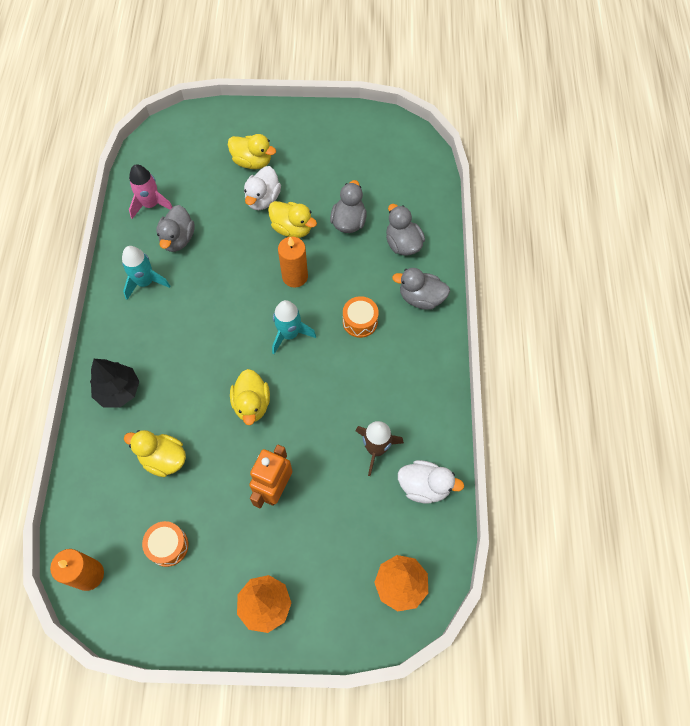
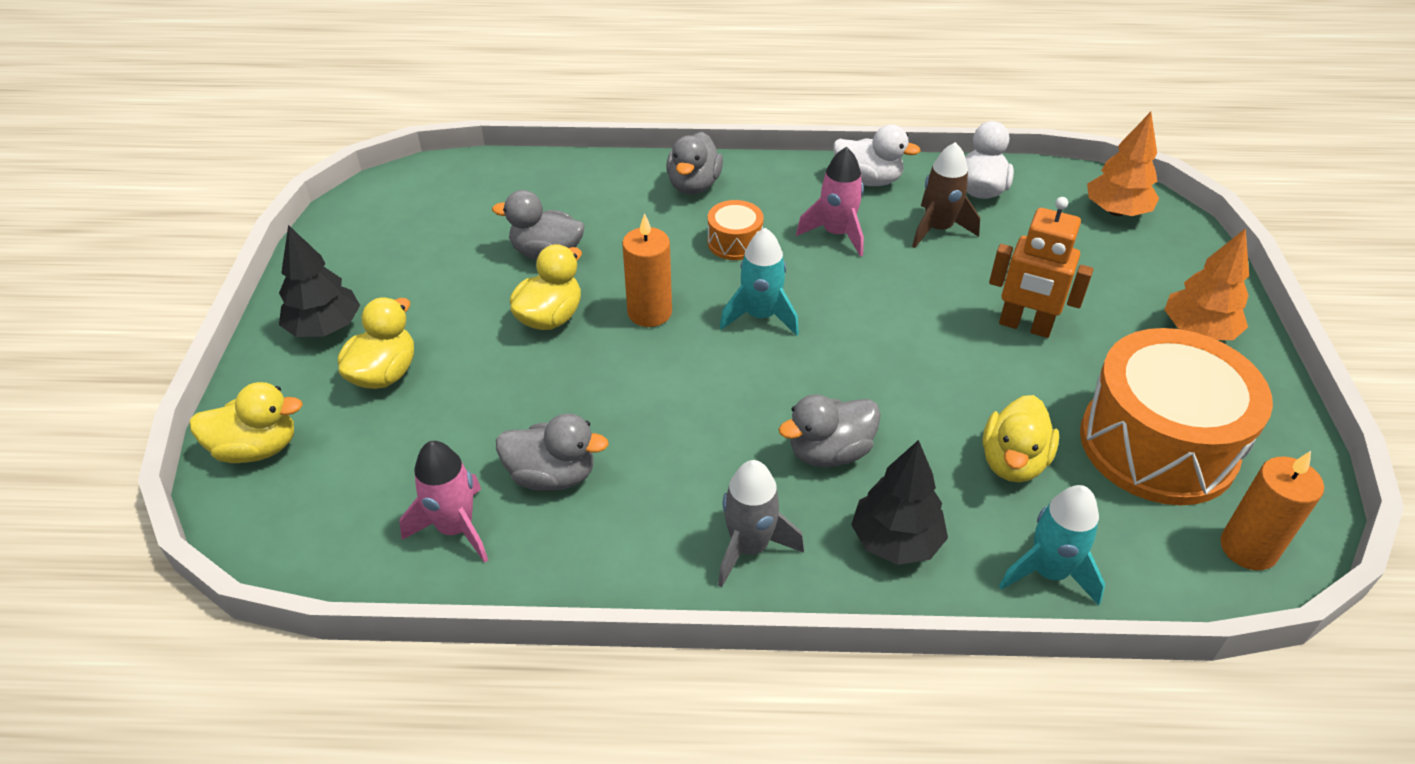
camera: 90 degrees left, 20 degrees down
turquoise rocket [122,246,170,300] -> turquoise rocket moved to [999,485,1105,606]
orange drum [142,521,188,567] -> orange drum [1080,328,1273,505], size x2.28
yellow duck [230,369,270,426] -> yellow duck moved to [189,382,303,463]
white duck [244,166,281,210] -> white duck moved to [833,124,921,186]
grey duck [386,204,425,256] -> grey duck moved to [778,395,881,467]
none -> black tree [279,225,360,337]
none -> grey rocket [718,460,804,587]
none -> pink rocket [796,147,864,257]

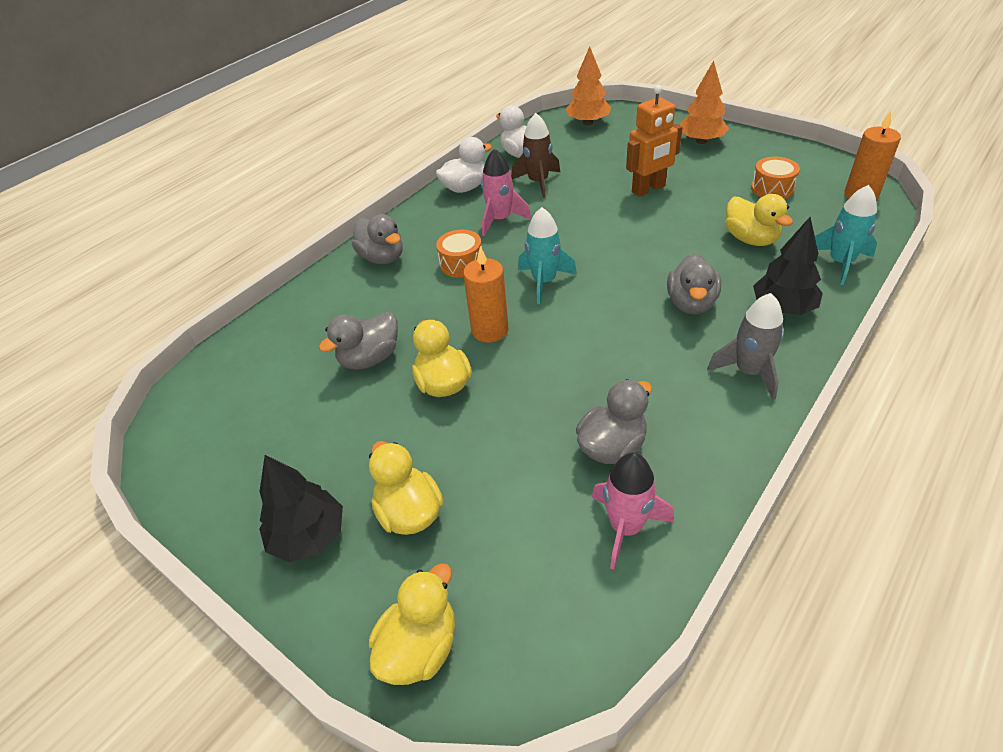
camera: 50 degrees left, 0 degrees up
orange drum [1080,328,1273,505] -> orange drum [751,157,800,199], size x0.44

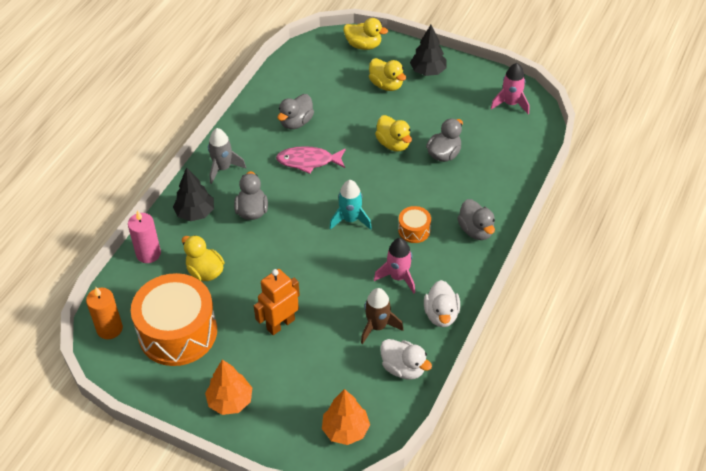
camera: 165 degrees right, 5 degrees up
grey duck [352,214,403,264] -> grey duck turned 150 degrees counterclockwise [458,199,495,240]
yellow duck [369,563,455,685] -> yellow duck turned 90 degrees counterclockwise [344,18,388,50]
white duck [436,137,492,193] -> white duck turned 45 degrees counterclockwise [424,280,460,327]
orange candle [463,246,508,343] -> none
pink rocket [592,453,674,570] -> pink rocket moved to [490,63,529,114]
orange drum [751,157,800,199] -> orange drum [131,273,217,366], size x2.28
turquoise rocket [815,185,877,285] -> pink candle [128,210,161,263]
none -> pink fish [276,146,346,174]

